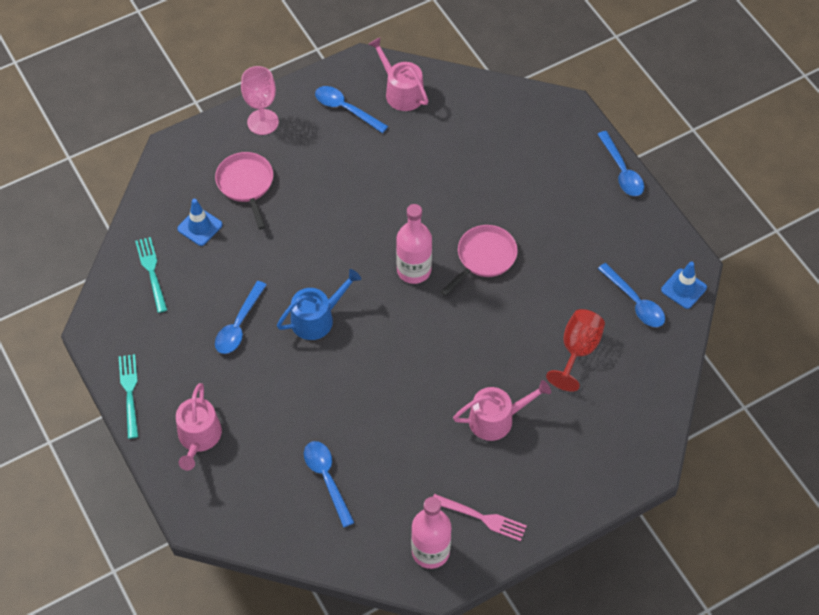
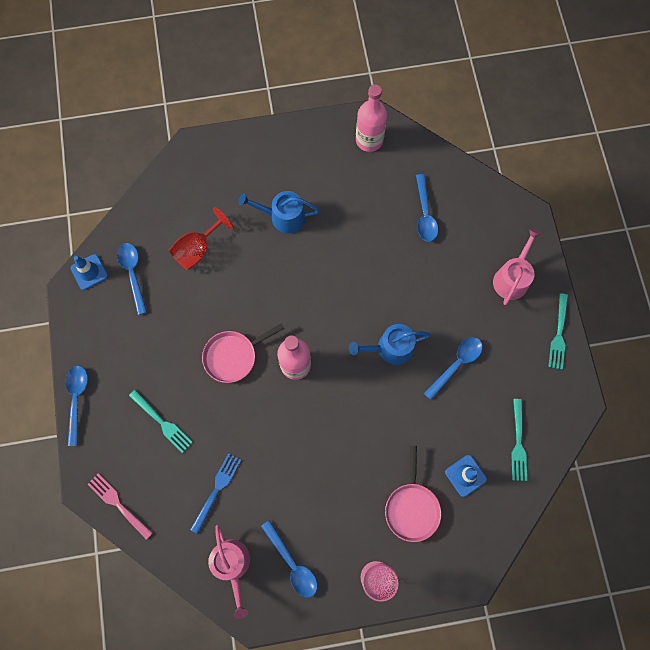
camera: 160 degrees left, 15 degrees up
pink fork [433,494,527,541] -> pink fork moved to [87,473,153,540]
pink watering can [453,380,551,441] -> blue watering can [238,191,320,233]
none -> turquoise fork [129,390,193,453]
none -> blue fork [190,453,241,534]

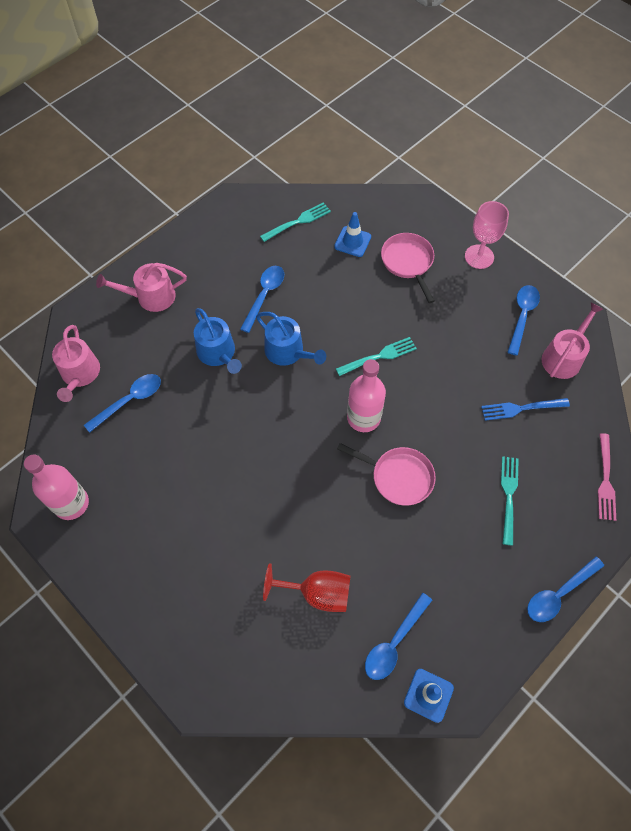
camera: 125 degrees left, 10 degrees down
blue watering can [238,191,320,233] -> blue watering can moved to [194,308,242,374]
pink pan [385,446,441,542] -> pink pan turned 75 degrees counterclockwise [381,233,435,303]
blue spoon [424,337,483,400] -> blue spoon turned 105 degrees clockwise [240,266,284,333]
turquoise fork [548,293,568,370] -> turquoise fork moved to [336,337,417,376]
none -> pink watering can [52,325,100,402]

